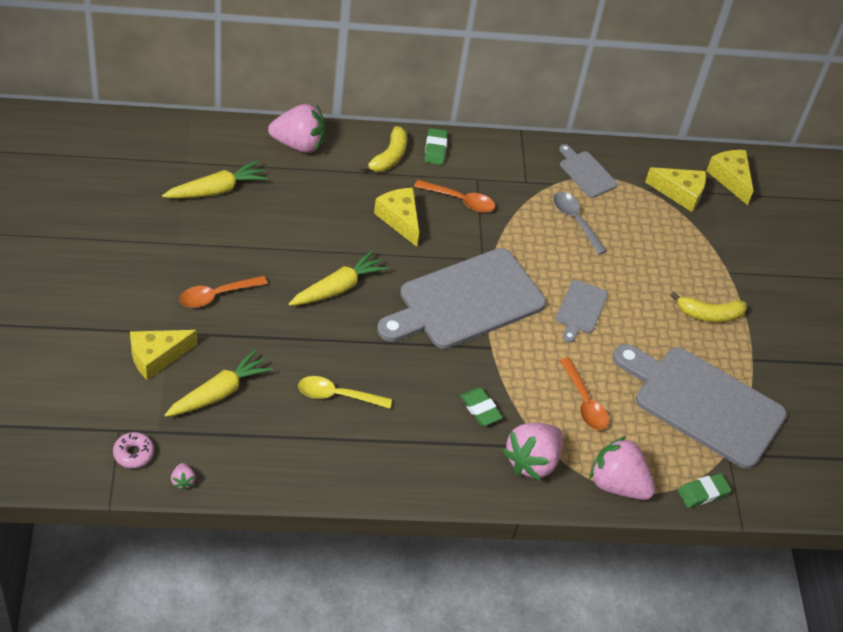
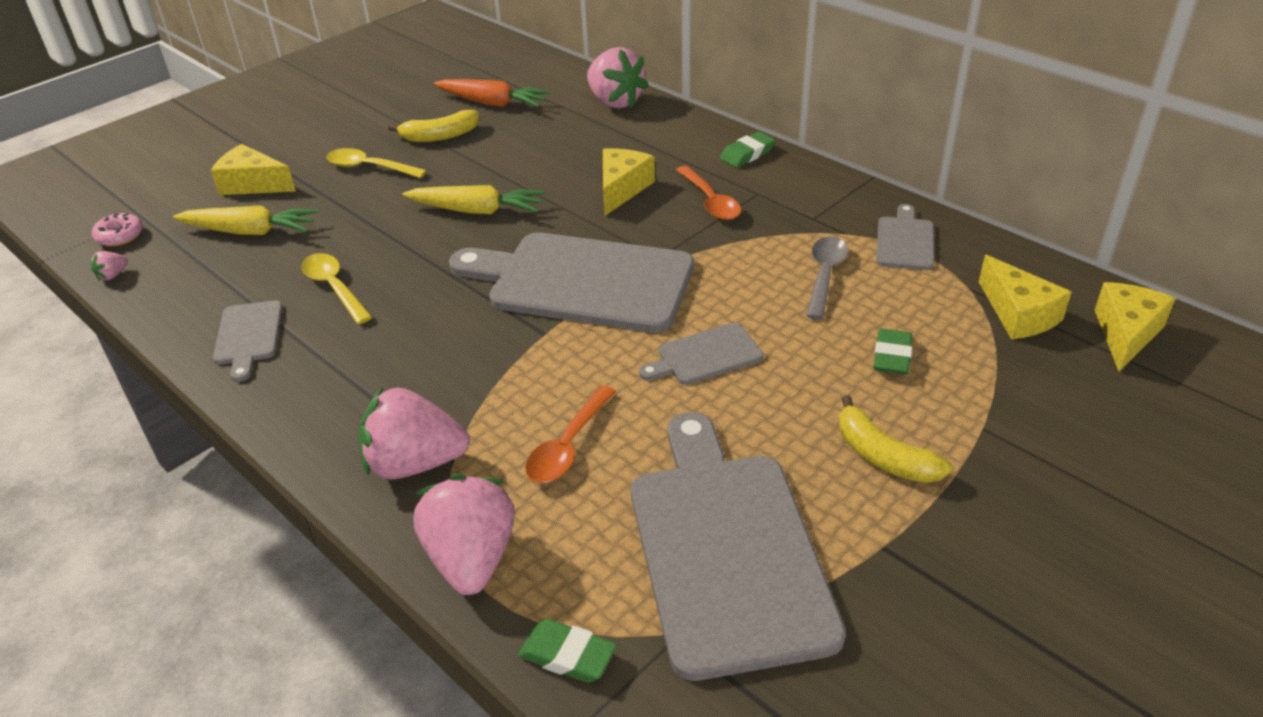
camera: 55 degrees right, 10 degrees down
yellow carrot [162,161,268,199] -> orange carrot [433,79,550,107]
orange spoon [179,276,268,308] -> yellow spoon [326,148,427,178]
yellow banana [360,126,408,172] -> yellow banana moved to [388,110,479,142]
green eraser [460,388,503,426] -> green eraser moved to [874,329,912,375]
none -> grey cutting board [213,300,283,382]

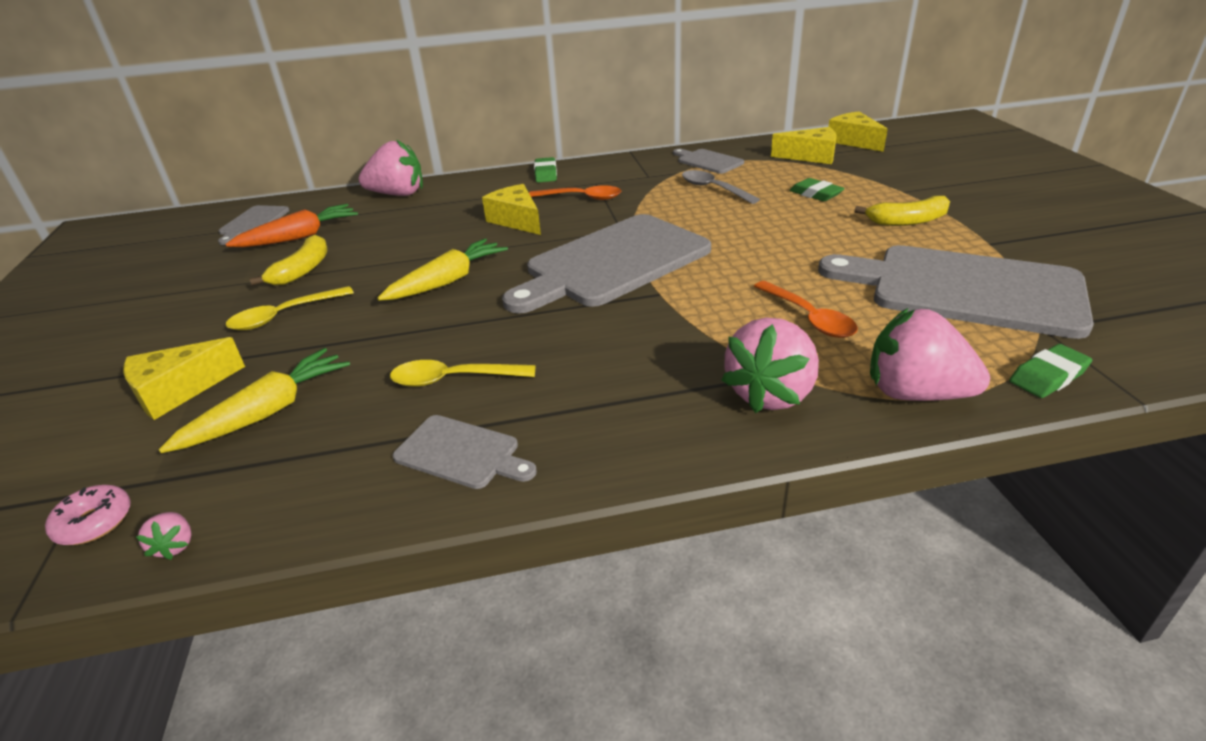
camera: 55 degrees left, 5 degrees down
grey cutting board [639,323,764,385] -> grey cutting board moved to [218,205,290,245]

